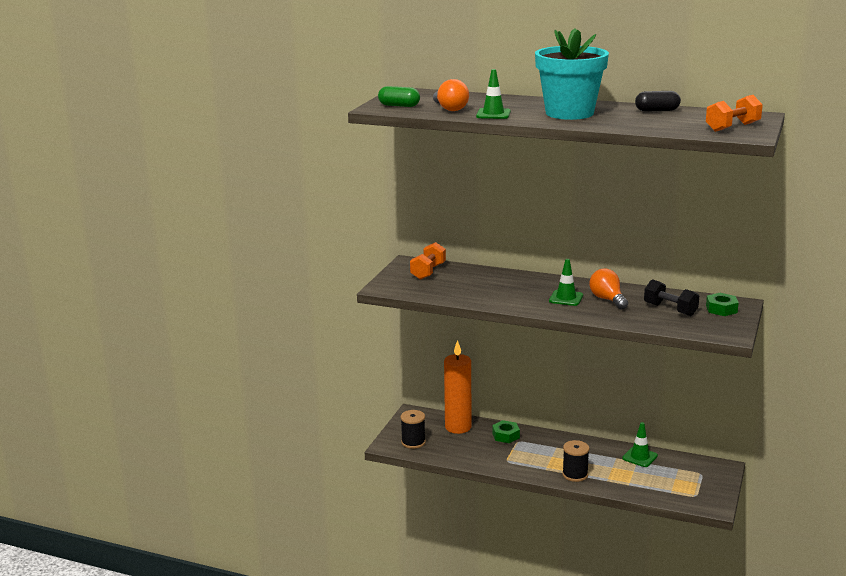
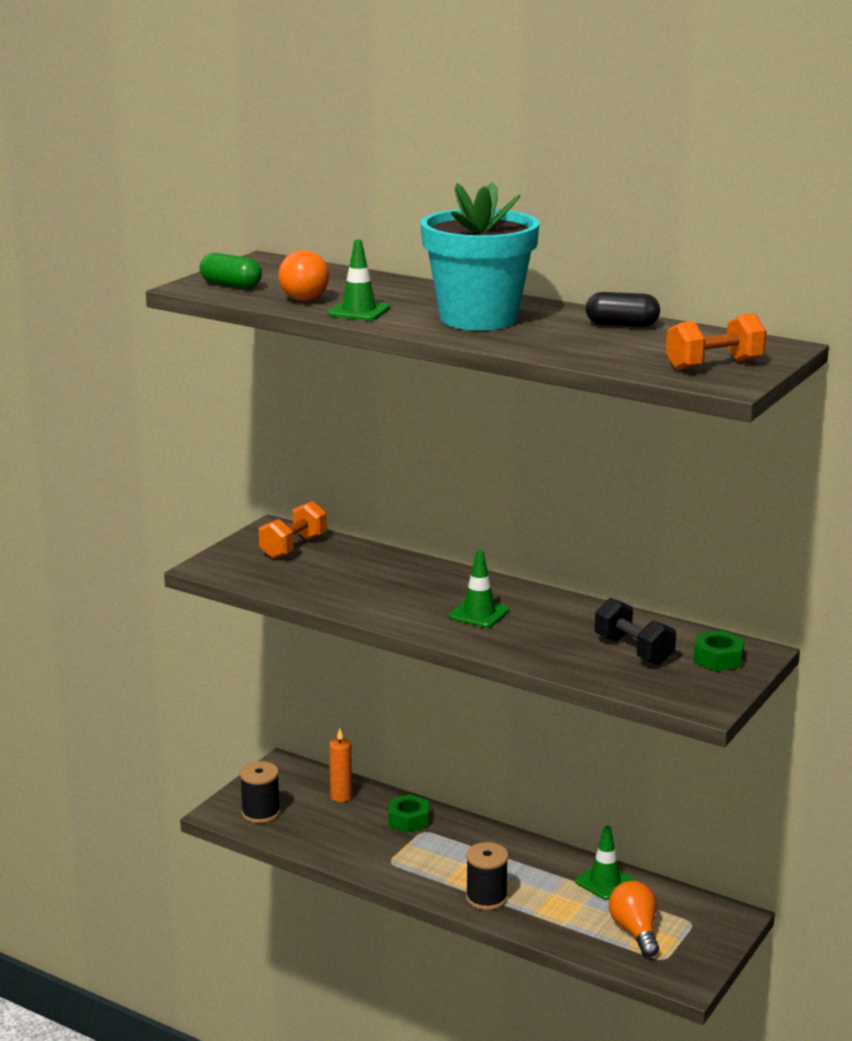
camera: 10 degrees right, 0 degrees up
orange candle [444,340,471,434] -> orange candle [329,729,352,802], size x0.51
orange light bulb [589,269,628,309] -> orange light bulb moved to [609,881,659,957]

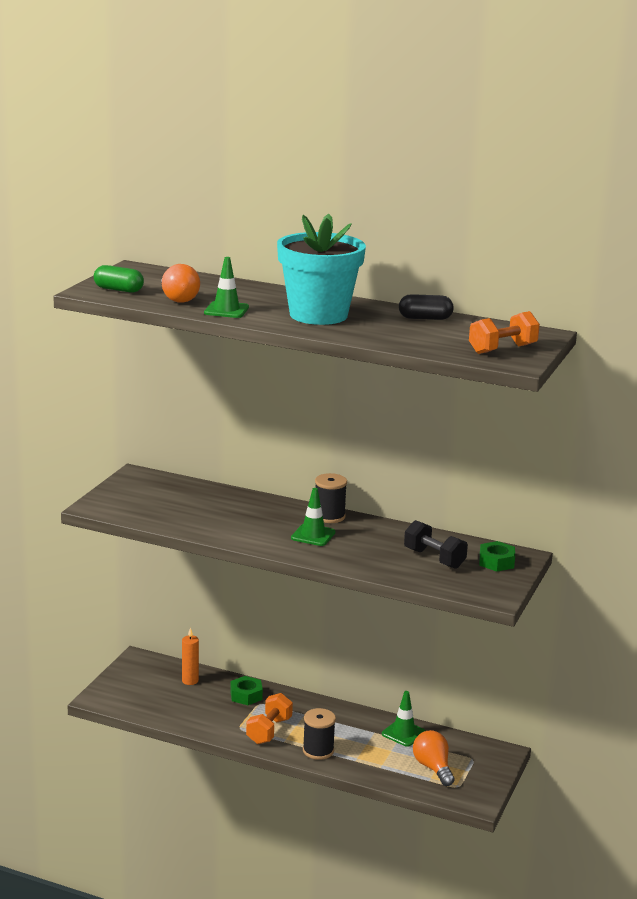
camera: 10 degrees left, 0 degrees up
black spool [240,761,280,823] -> black spool moved to [315,473,347,523]
orange dumbbell [259,501,327,559] -> orange dumbbell moved to [246,693,293,744]

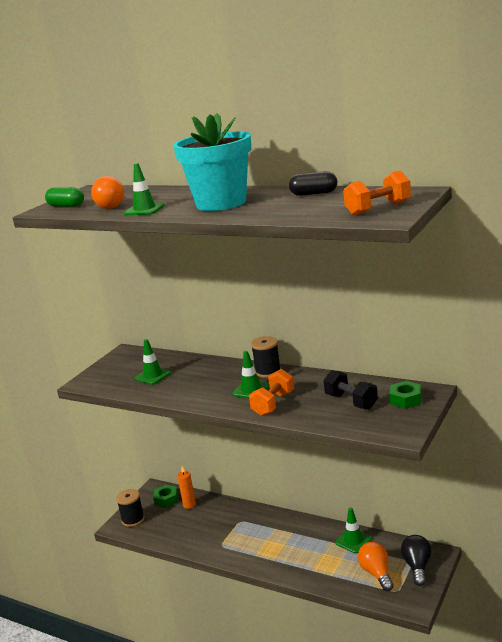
camera: 10 degrees right, 0 degrees up
green nut [230,676,263,705] -> green nut moved to [153,485,178,508]
orange dumbbell [246,693,293,744] -> orange dumbbell moved to [249,369,294,416]
black spool [303,708,336,760] -> black spool moved to [116,489,145,527]
none -> green traffic cone [135,339,171,385]
none -> black light bulb [401,535,431,586]

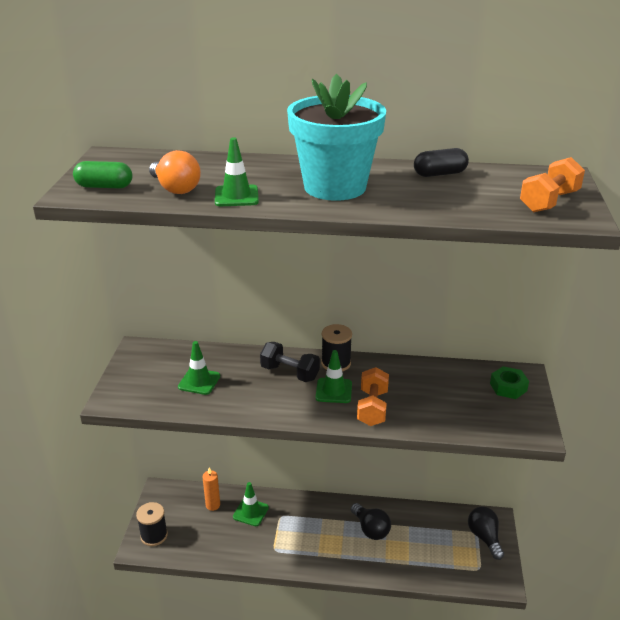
camera: 25 degrees left, 10 degrees up
green nut [153,485,178,508] -> none
black dumbbell [323,370,378,409] -> black dumbbell moved to [260,342,320,382]
green traffic cone [335,507,372,553] -> green traffic cone moved to [233,482,269,526]
orange light bulb [358,542,394,591] -> none
none -> black light bulb [351,503,391,540]

